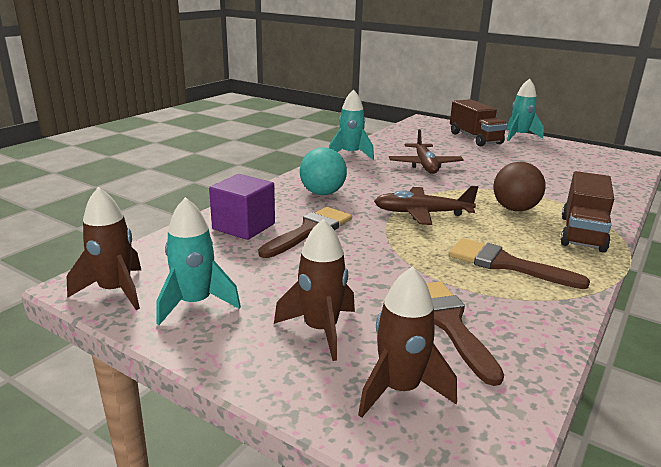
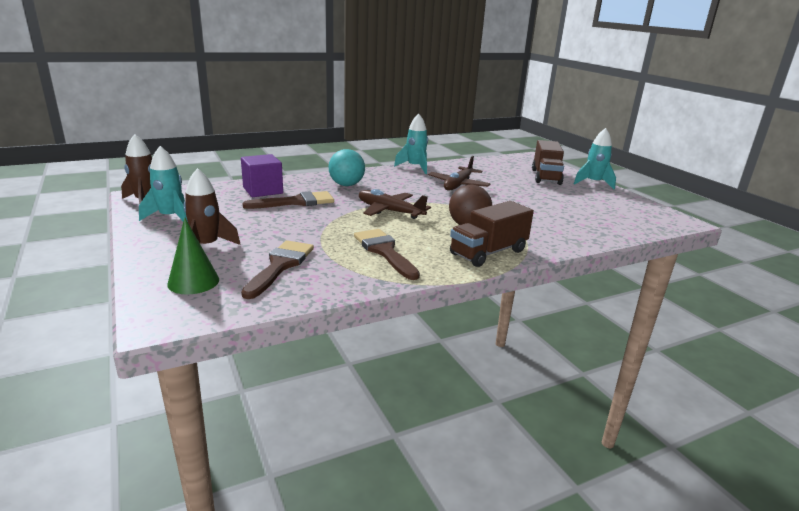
camera: 30 degrees right, 0 degrees up
brown rocket [358,266,457,418] -> green cone [167,218,219,294]

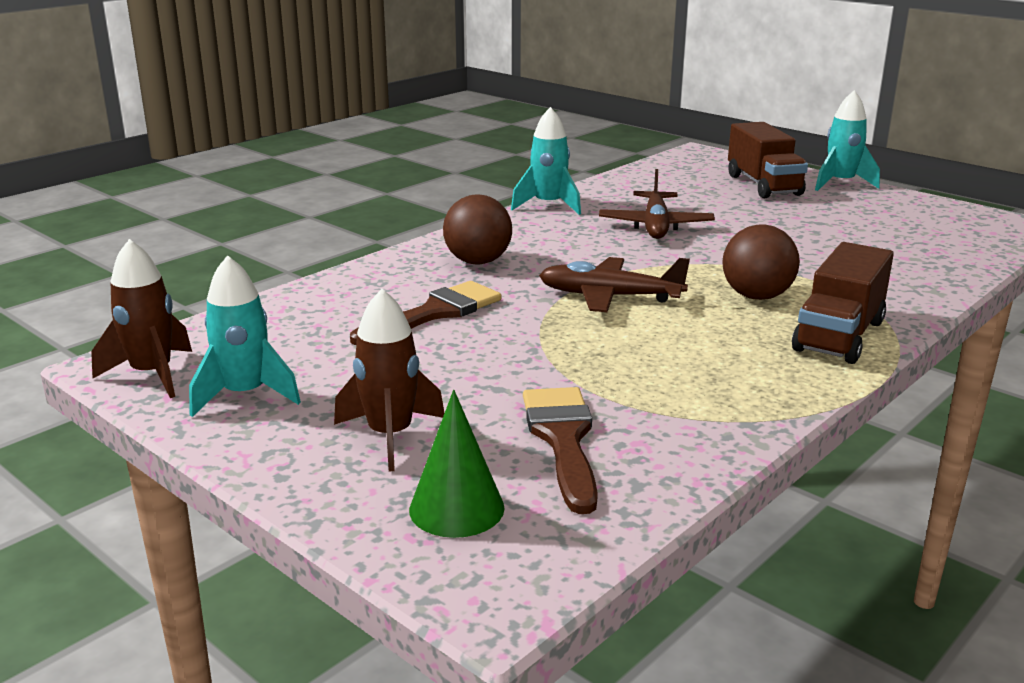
camera: 20 degrees left, 0 degrees up
purple cube [241,154,283,197] -> none
turquoise ball [329,149,365,186] -> brown ball [443,195,512,264]
brown brush [354,229,420,280] -> none

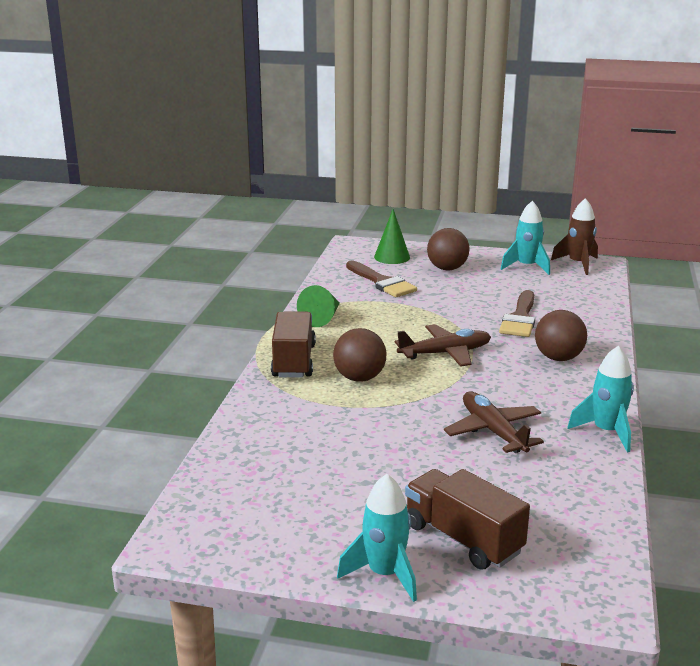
camera: 150 degrees right, 0 degrees up
brown rocket [334,289,444,471] -> brown ball [427,228,470,270]
none -> green cone [297,285,340,327]

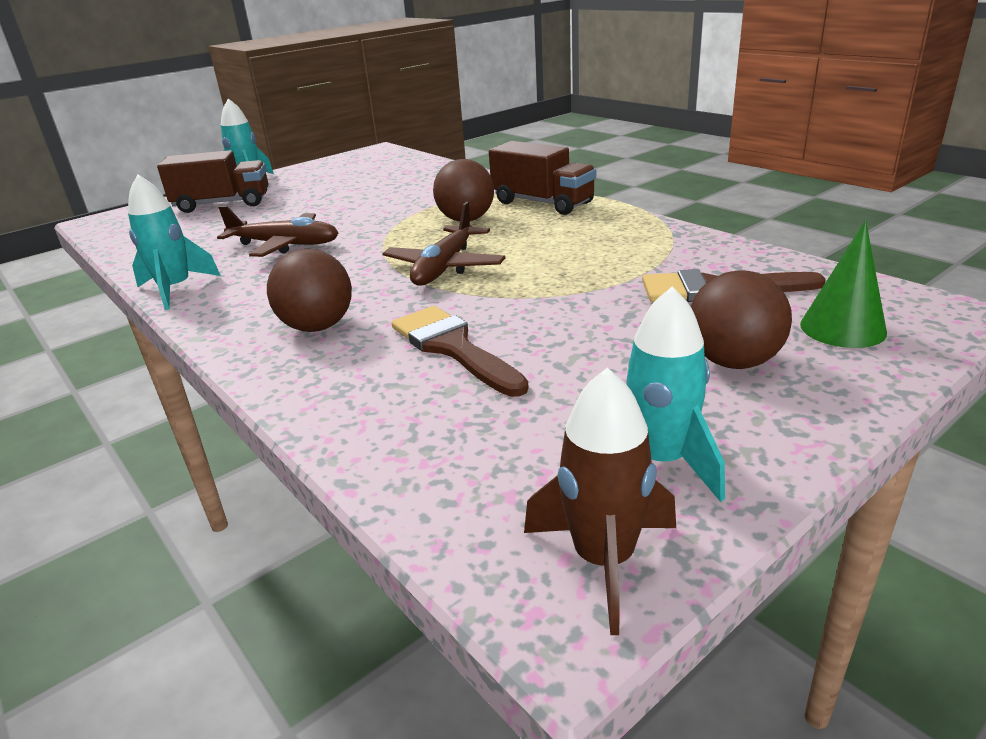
camera: 130 degrees right, 5 degrees up
green cone [297,285,340,327] -> none

